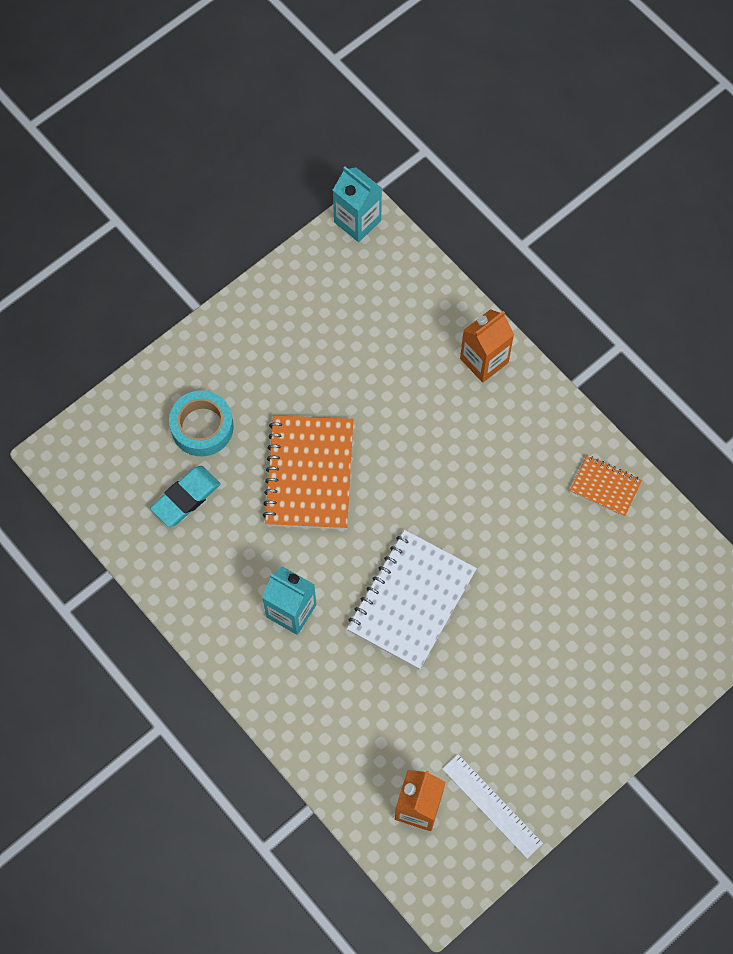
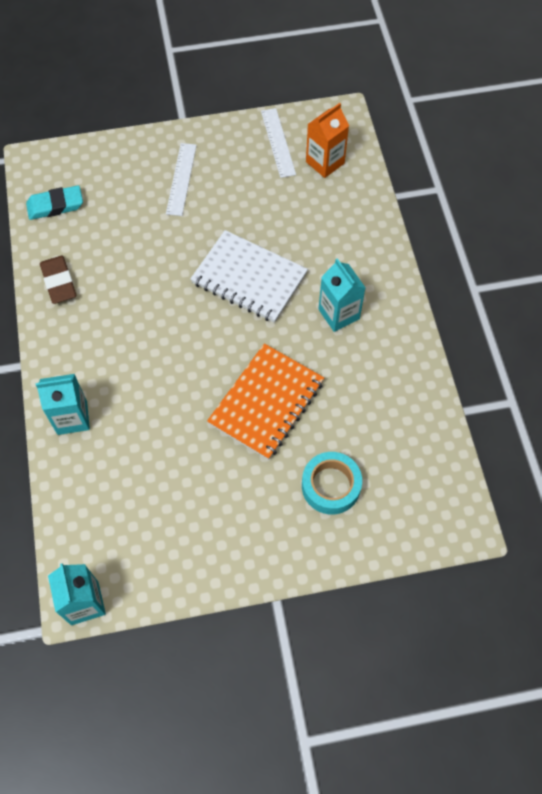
camera: 150 degrees left, 5 degrees down
turquoise eraser [150,466,220,527] -> turquoise eraser moved to [26,185,83,220]
white notebook [347,530,477,670] -> white notebook turned 60 degrees clockwise [190,230,308,323]
orange carton [460,309,514,383] -> turquoise carton [36,374,90,435]
orange notebook [570,455,642,517] -> brown eraser [40,256,76,304]
none -> white ruler [166,143,197,216]

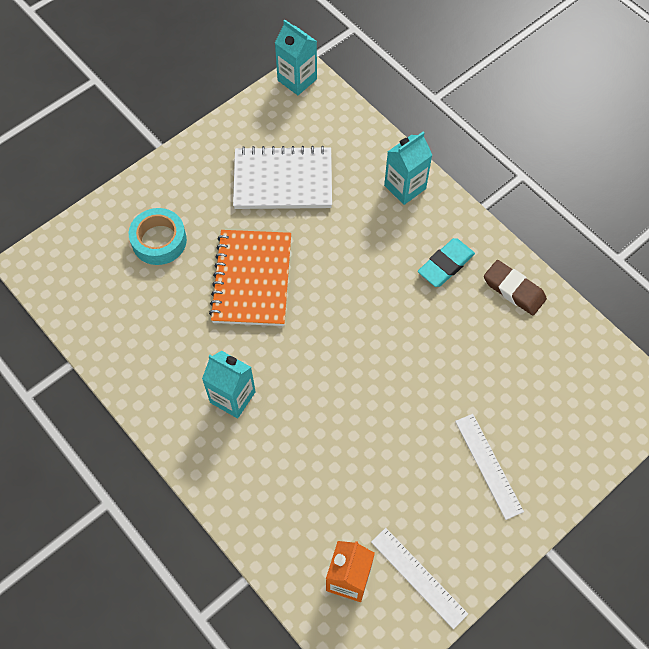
camera: 150 degrees right, 0 degrees up
turquoise eraser [26,185,83,220] -> turquoise eraser moved to [418,238,475,287]
white notebook [190,230,308,323] -> white notebook moved to [233,146,332,209]

